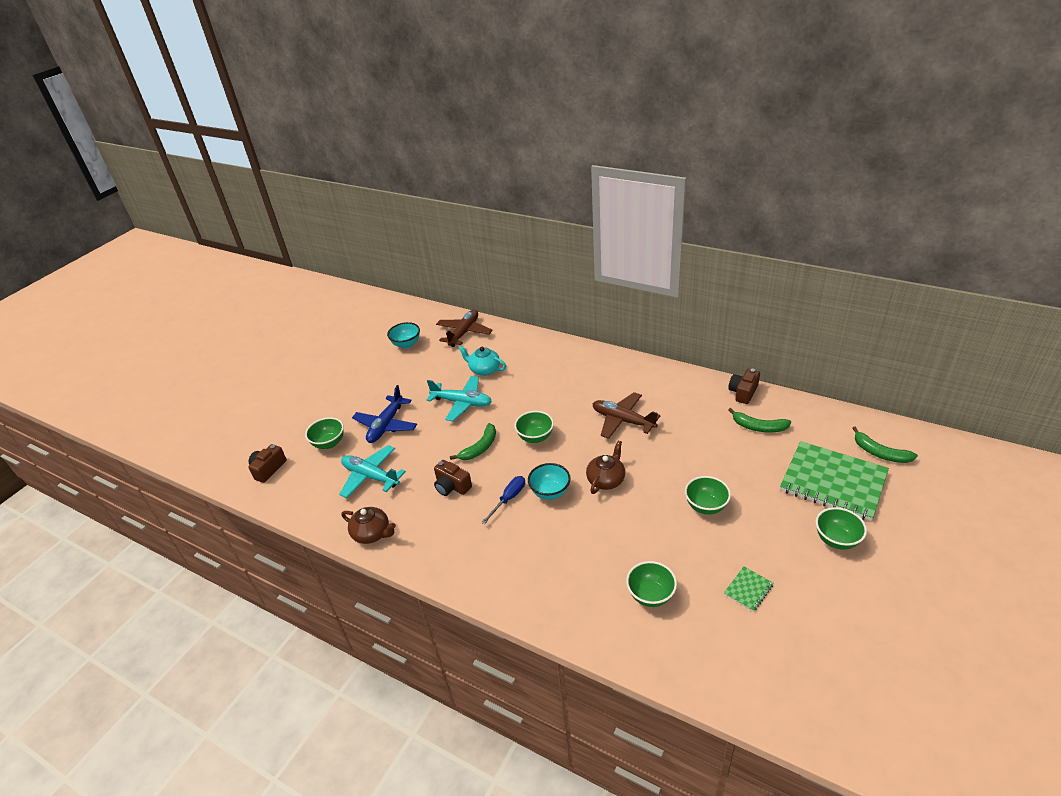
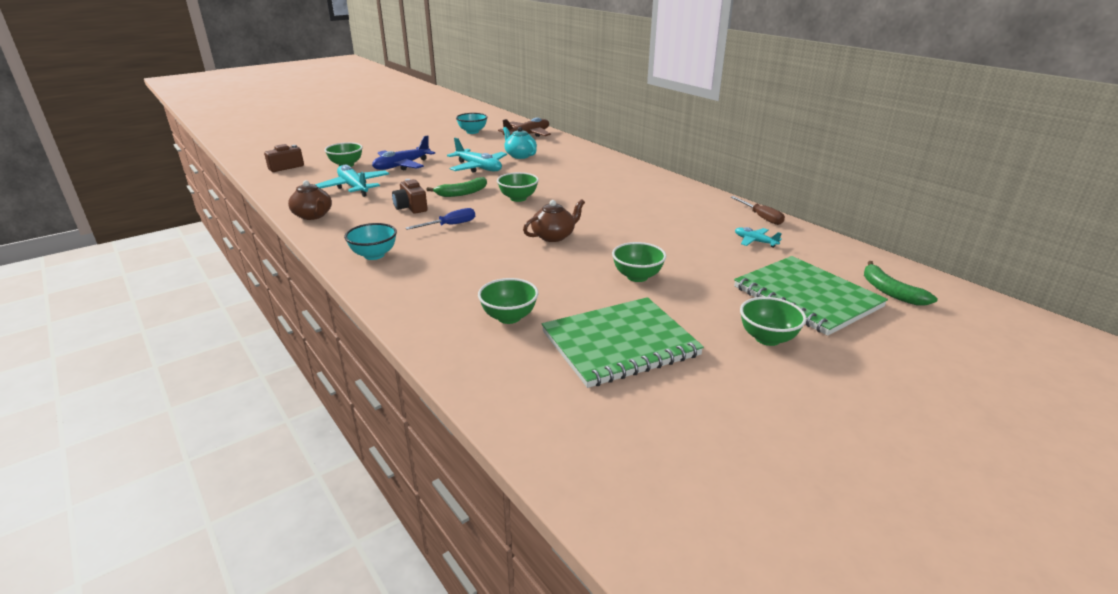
camera: 20 degrees right, 10 degrees down
turquoise bowl [528,463,571,500] -> turquoise bowl moved to [344,223,397,260]
brown plane [593,392,660,439] -> none
green notebook [724,567,773,612] -> green notebook [542,297,704,388], size x2.46
brown camera [728,369,760,404] -> brown screwdriver [731,196,785,225]
green banana [728,408,791,432] -> turquoise plane [735,227,782,248]

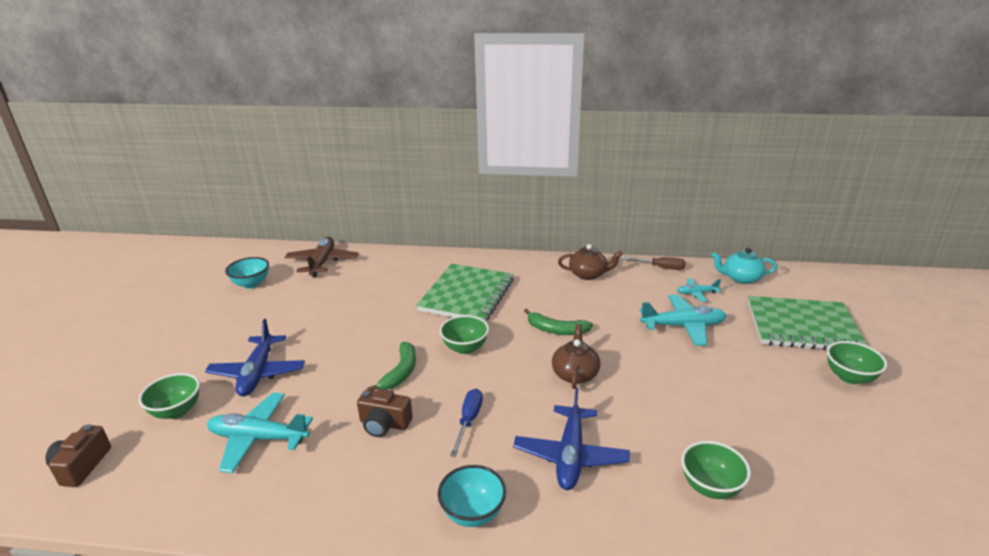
camera: 45 degrees left, 0 degrees up
brown teapot [288,180,332,220] -> brown teapot moved to [558,244,623,280]
turquoise plane [447,138,507,173] -> turquoise plane moved to [640,295,727,346]
turquoise teapot [503,127,537,159] -> turquoise teapot moved to [711,248,777,284]
green notebook [542,297,704,388] -> green notebook moved to [416,264,514,321]
green bowl [612,242,666,282] -> none
green banana [864,261,938,306] -> green banana moved to [524,308,593,335]
none -> blue plane [513,388,630,490]

